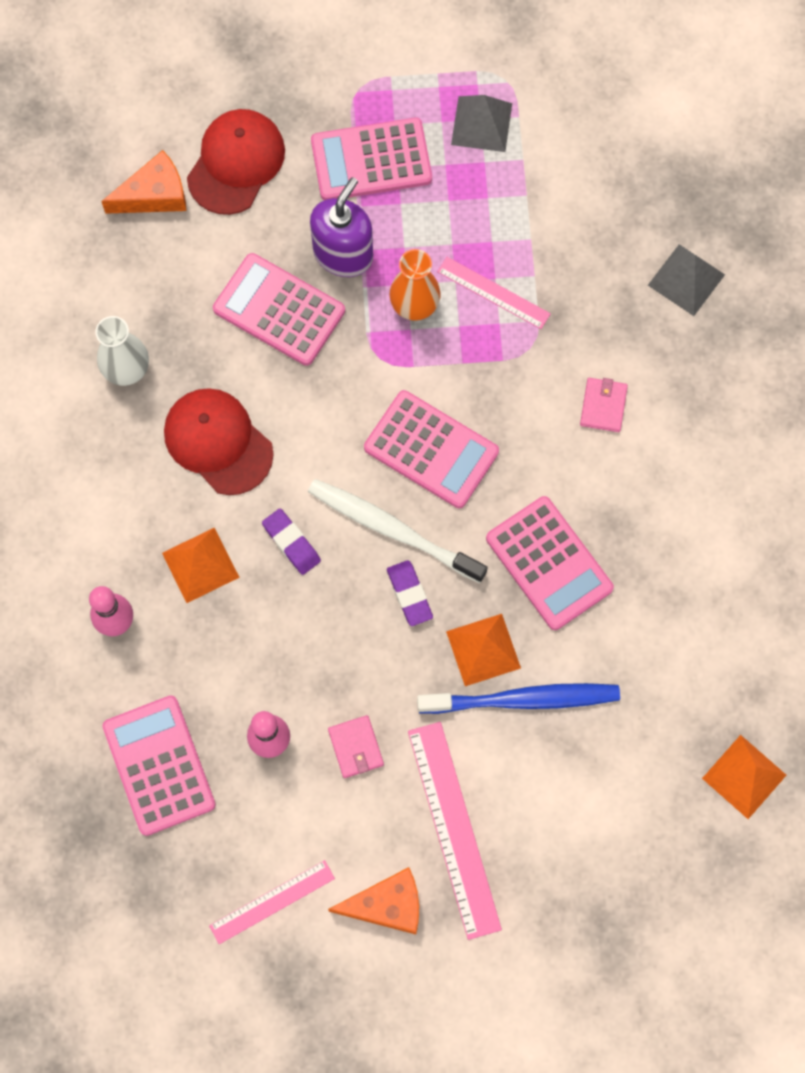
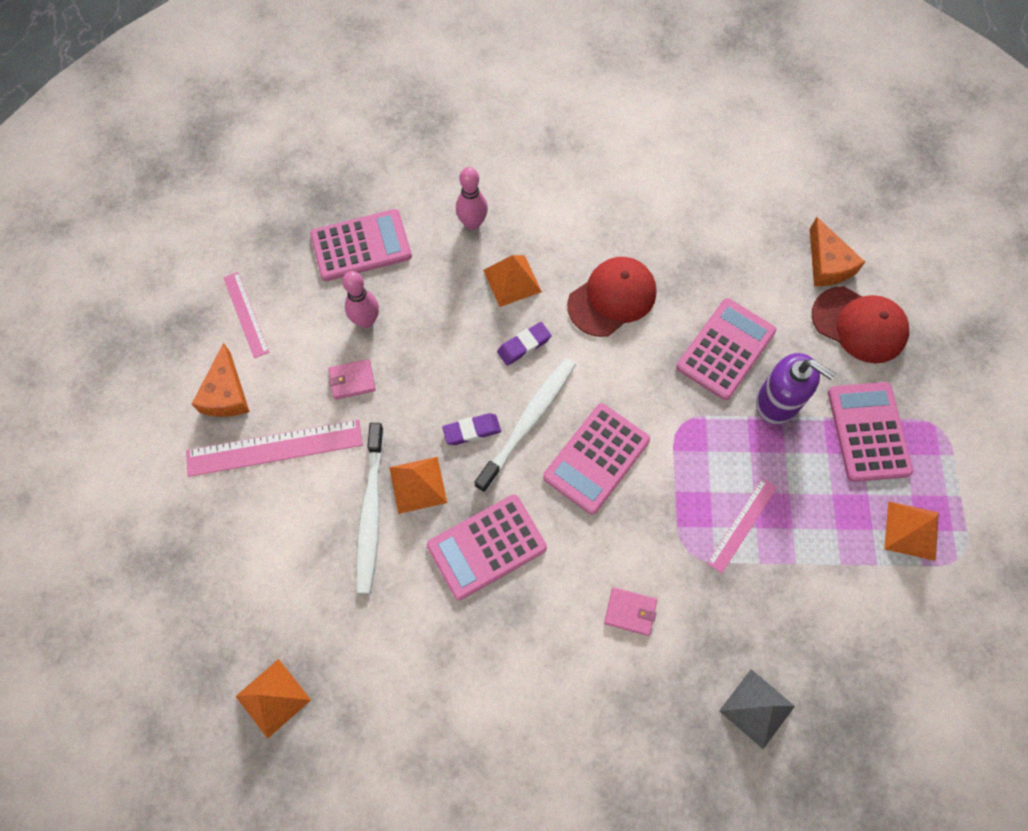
camera: 95 degrees right, 5 degrees down
white vase [95,316,149,386] -> none
orange vase [389,249,441,321] -> none
blue toothbrush [417,683,620,714] -> white toothbrush [356,423,384,594]
grey pyramid [451,95,512,152] -> orange pyramid [884,501,939,561]

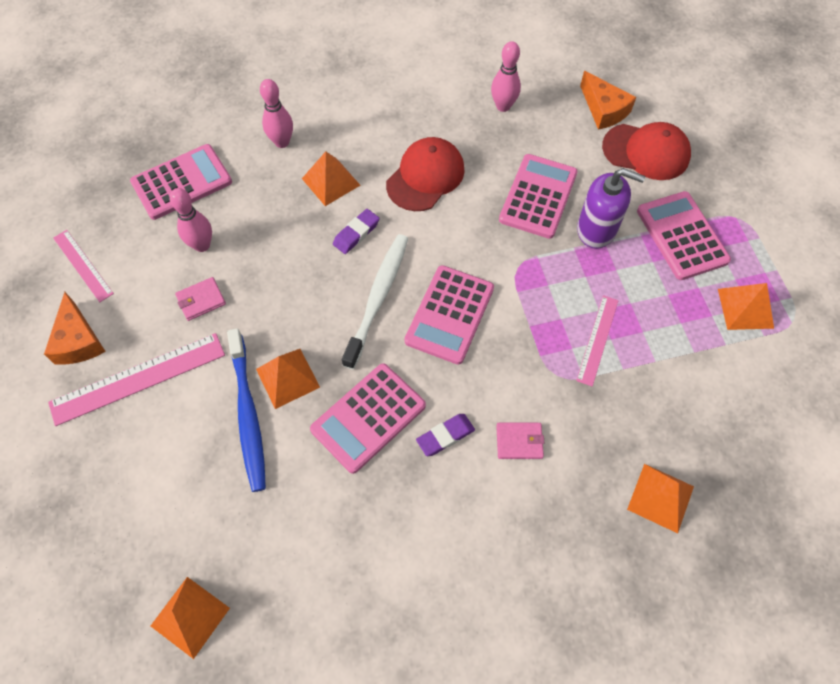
camera: 15 degrees left, 5 degrees down
white toothbrush [356,423,384,594] -> blue toothbrush [227,328,266,492]
purple eraser [442,413,501,445] -> purple eraser moved to [416,414,475,456]
grey pyramid [719,669,795,749] -> orange pyramid [627,464,694,533]
none -> pink bowling pin [491,41,521,112]

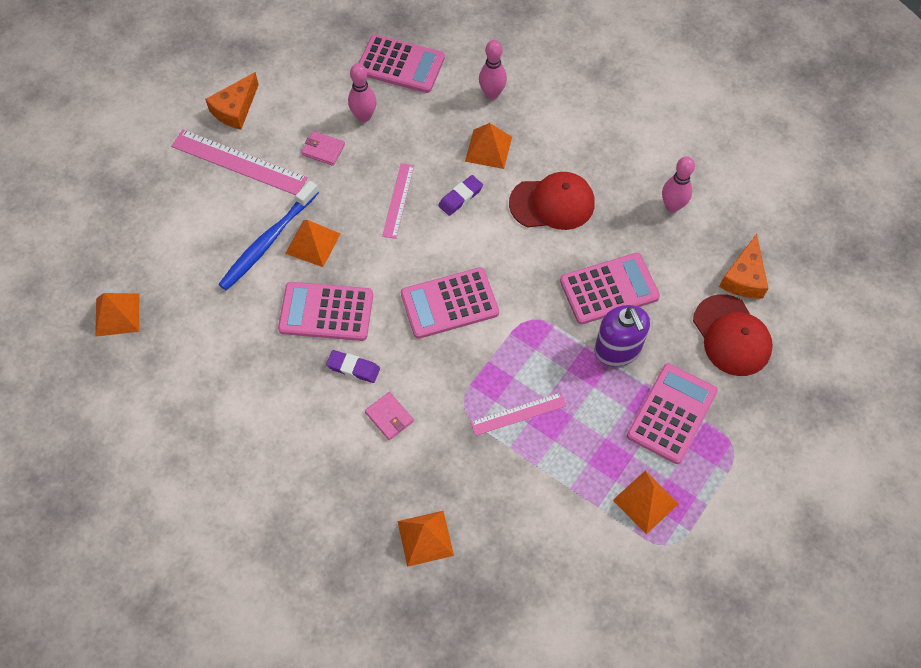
camera: 50 degrees right, 0 degrees up
pink ruler [53,230,114,302] -> pink ruler moved to [382,163,414,239]
purple eraser [333,209,380,254] -> purple eraser turned 45 degrees counterclockwise [438,175,483,216]
white toothbrush [342,234,408,369] -> none

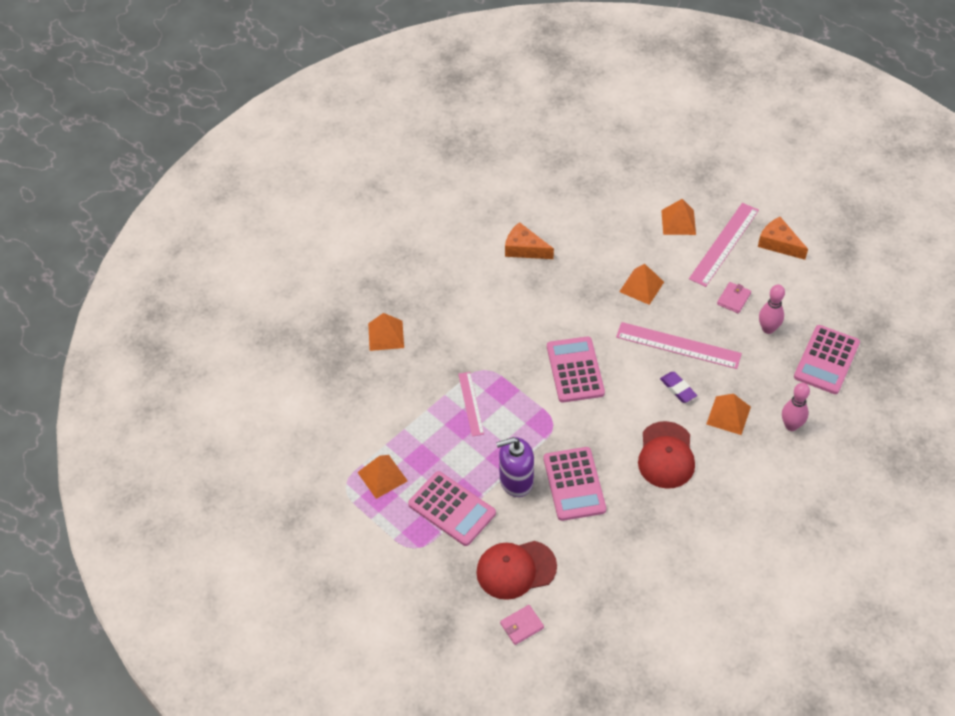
camera: 100 degrees right, 10 degrees down
orange pyramid [95,293,139,337] -> orange pyramid moved to [661,199,696,235]
blue toothbrush [218,181,319,291] -> none
pink calculator [278,282,373,341] -> none
purple eraser [326,350,380,383] -> none
pink wallet [365,392,414,440] -> pink wallet moved to [500,605,544,645]
pink ruler [382,163,414,239] -> pink ruler [616,322,742,369], size x1.66
pink bowling pin [662,156,695,212] -> none
orange cheese [719,234,768,298] -> orange cheese moved to [505,222,554,259]

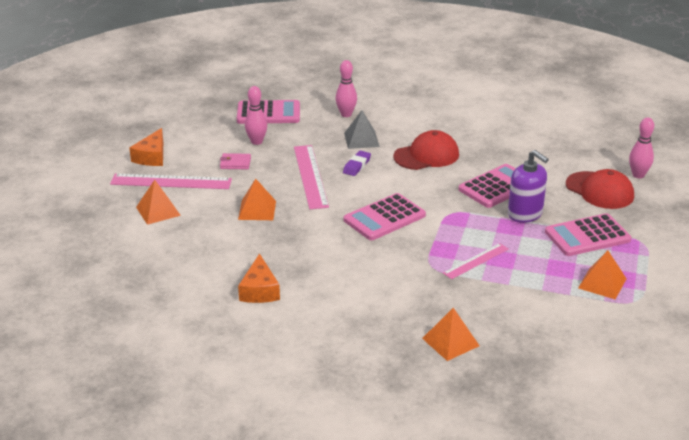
camera: 120 degrees left, 20 degrees down
pink calculator [408,471,496,546] -> pink calculator turned 120 degrees counterclockwise [545,213,631,256]
pink wallet [500,605,544,645] -> pink bowling pin [629,118,654,178]
orange pyramid [706,394,751,435] -> grey pyramid [344,110,380,149]

